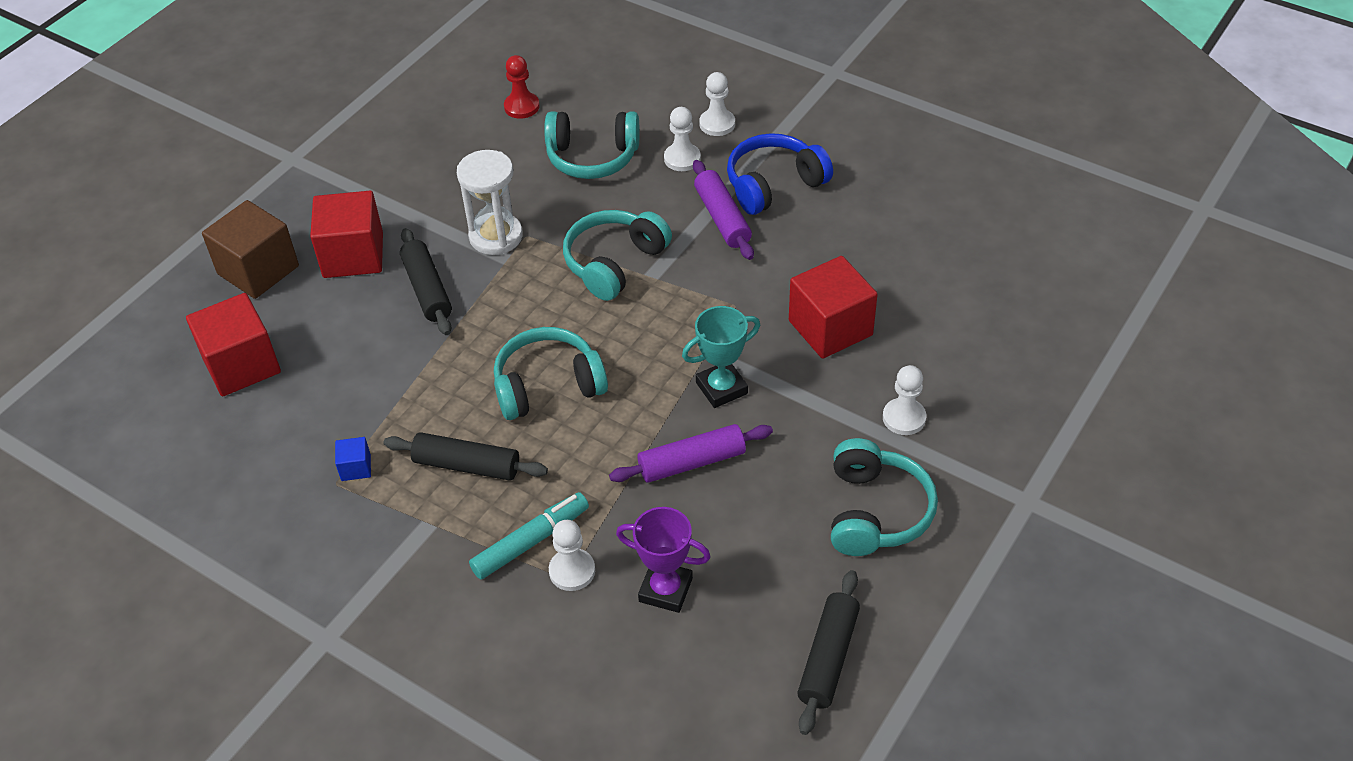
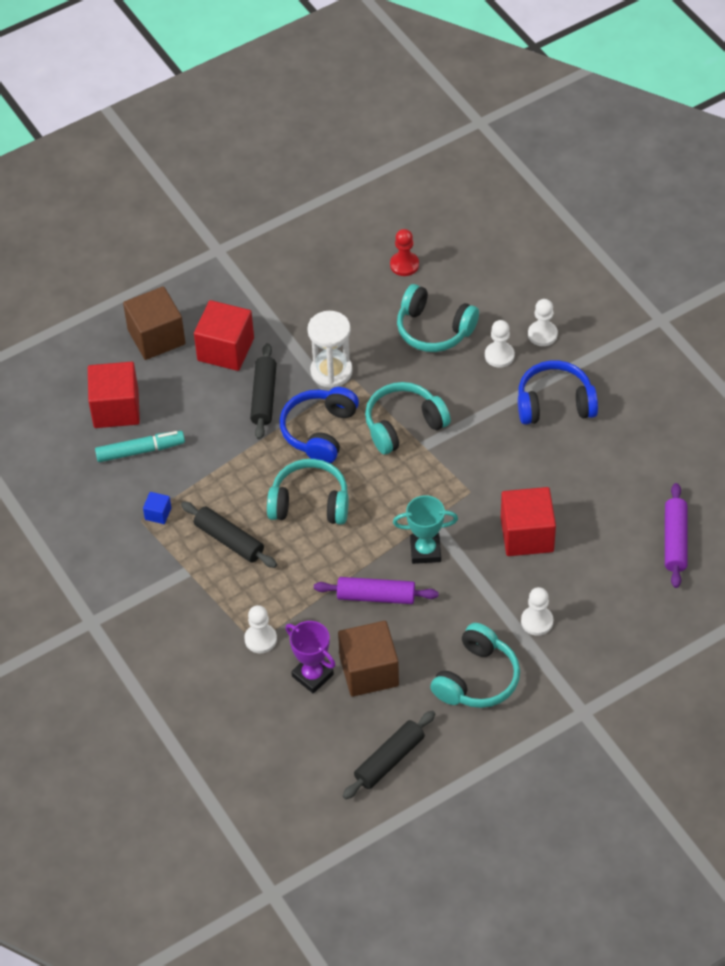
camera: 25 degrees right, 5 degrees up
turquoise marker [469,492,589,579] -> turquoise marker moved to [95,431,185,462]
purple rolling pin [693,160,754,260] -> purple rolling pin moved to [665,483,688,588]
none -> blue headphones [280,387,359,463]
none -> brown cube [338,621,399,697]

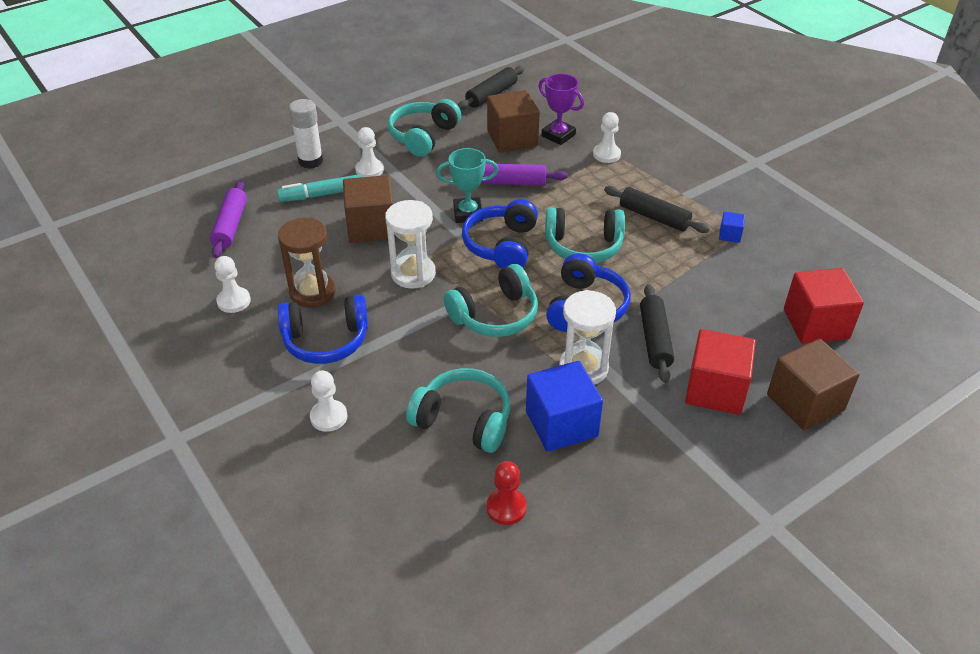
camera: 175 degrees right, 10 degrees down
turquoise marker [95,431,185,462] -> turquoise marker moved to [277,174,362,202]
white pawn [485,320,515,368] -> white pawn moved to [214,256,251,313]
red cube [501,487,556,556] -> brown cube [343,175,396,243]
none -> brown hourglass [278,218,336,308]
none -> white glue stick [289,99,323,169]
none -> white hourglass [385,200,436,289]
none -> blue headphones [462,199,538,269]
none -> blue cube [526,361,603,452]

